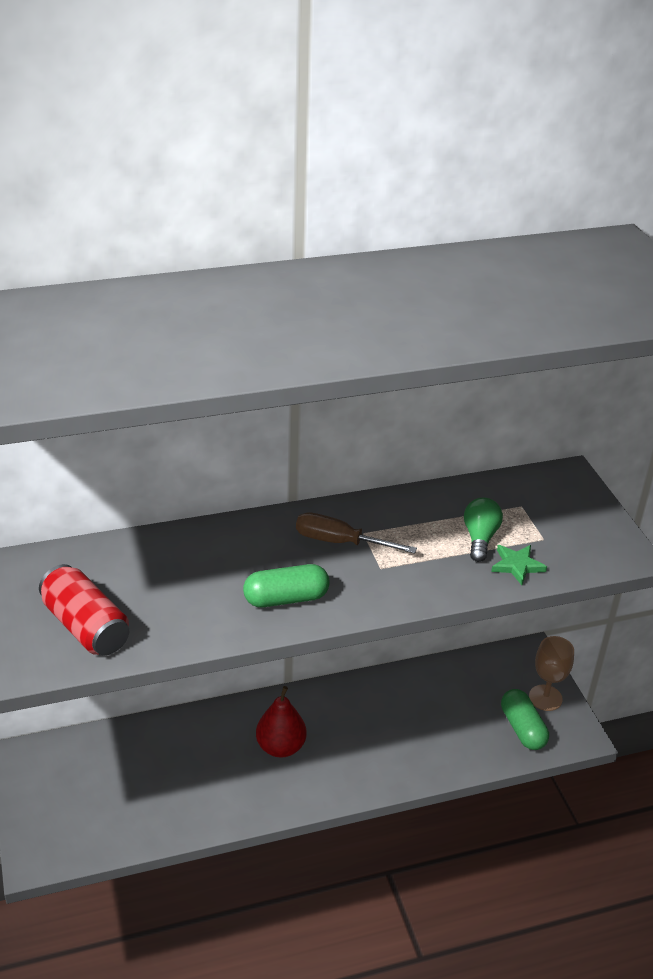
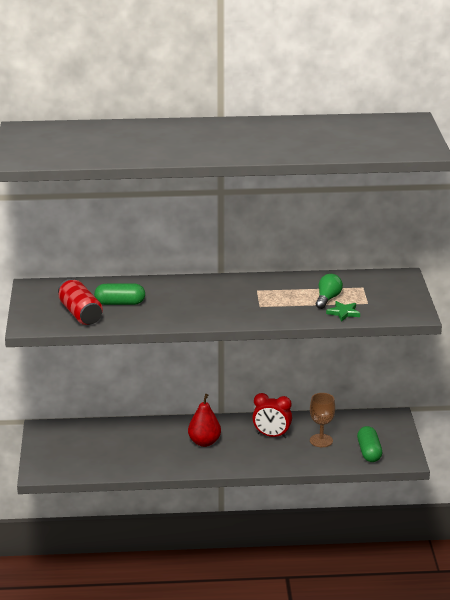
camera: 15 degrees right, 10 degrees down
green capsule [243,564,330,607] -> green capsule moved to [94,284,145,305]
brown screwdriver [296,512,417,554] -> none
brown goblet [529,636,574,711] -> brown goblet moved to [310,393,335,447]
none -> red clock [252,393,292,438]

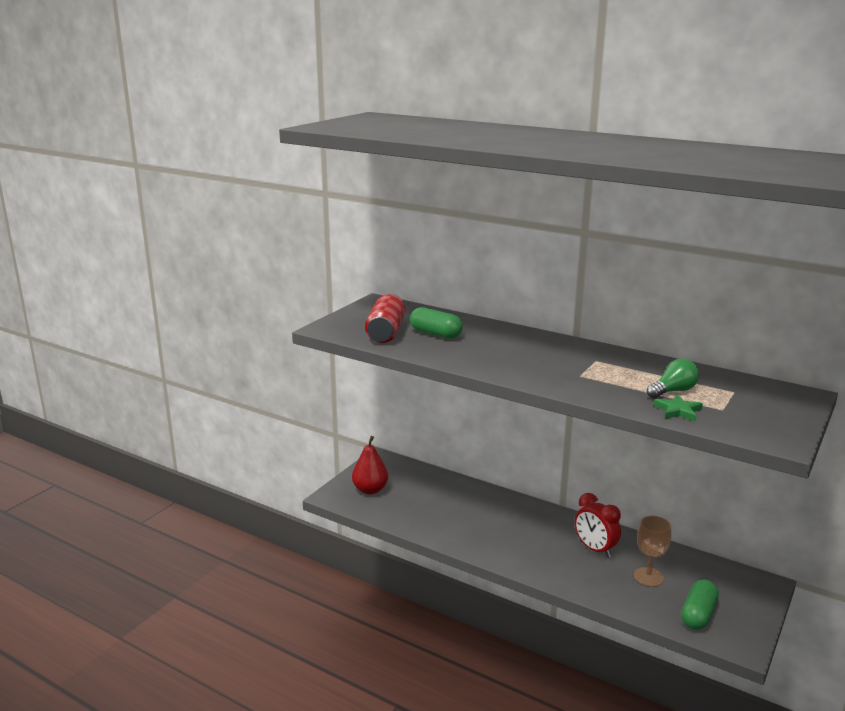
camera: 35 degrees right, 5 degrees down
red pear [188,394,221,447] -> red pear moved to [352,436,388,494]

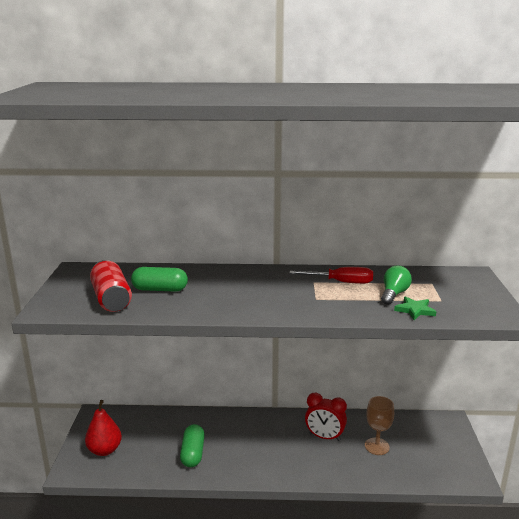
camera: 30 degrees left, 0 degrees up
green capsule [681,579,719,630] -> green capsule moved to [180,424,205,467]
none -> red screwdriver [289,267,373,284]

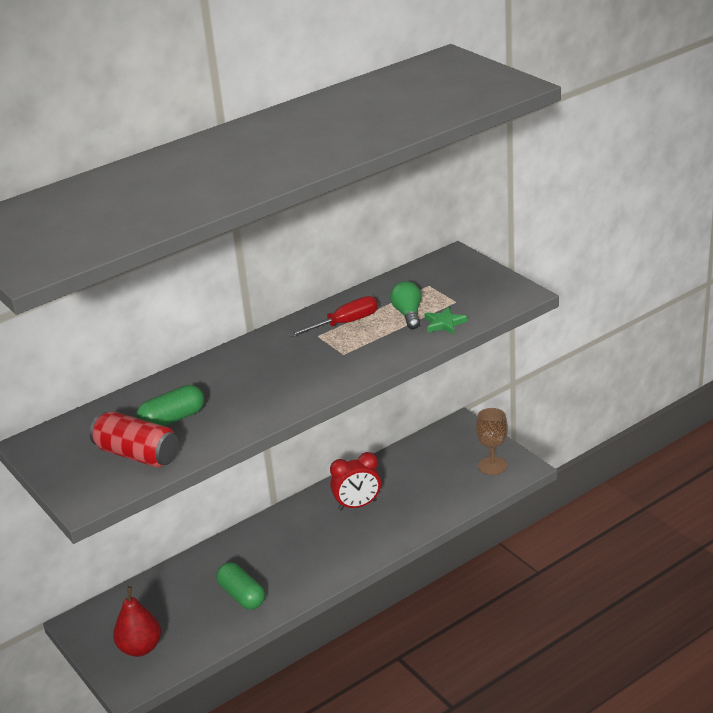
camera: 35 degrees left, 10 degrees up
brown goblet [365,396,394,455] -> brown goblet moved to [476,408,508,475]

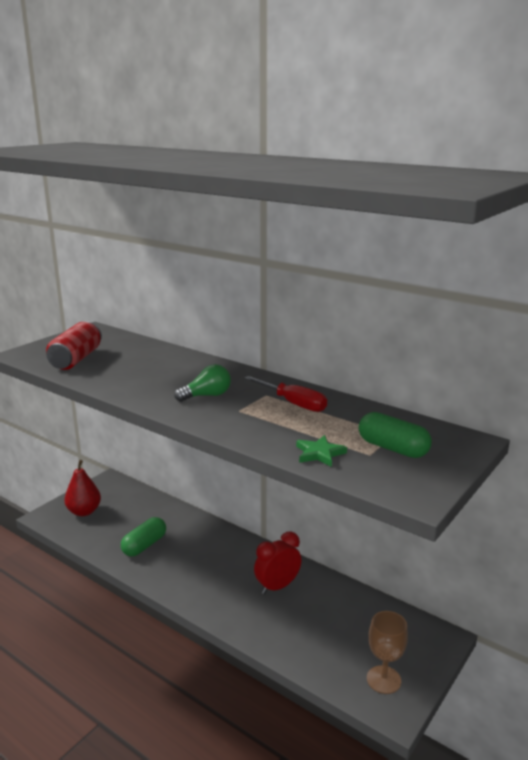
camera: 70 degrees right, 10 degrees down
green capsule [136,385,204,426] -> green capsule moved to [359,412,432,458]
red clock [330,452,381,510] -> red clock turned 90 degrees clockwise [254,531,301,594]
green light bulb [390,281,421,329] -> green light bulb moved to [174,364,231,402]

